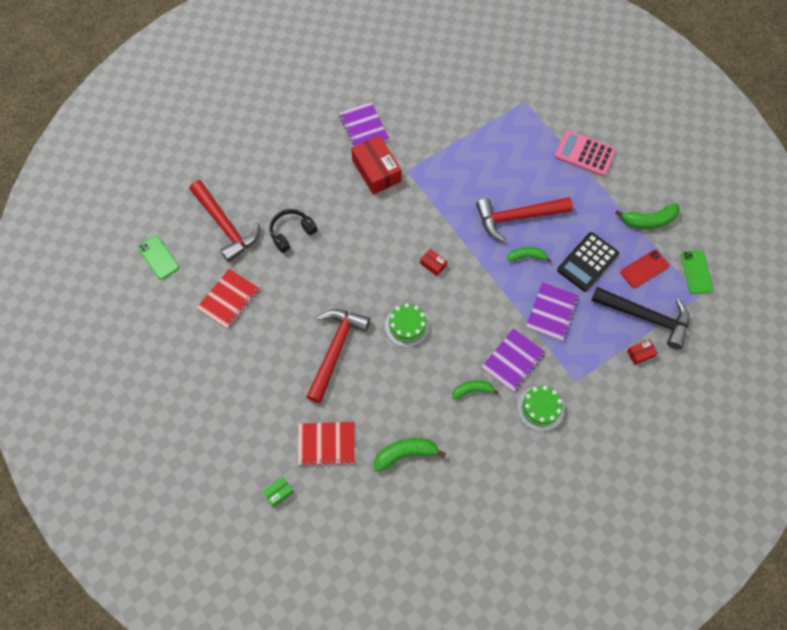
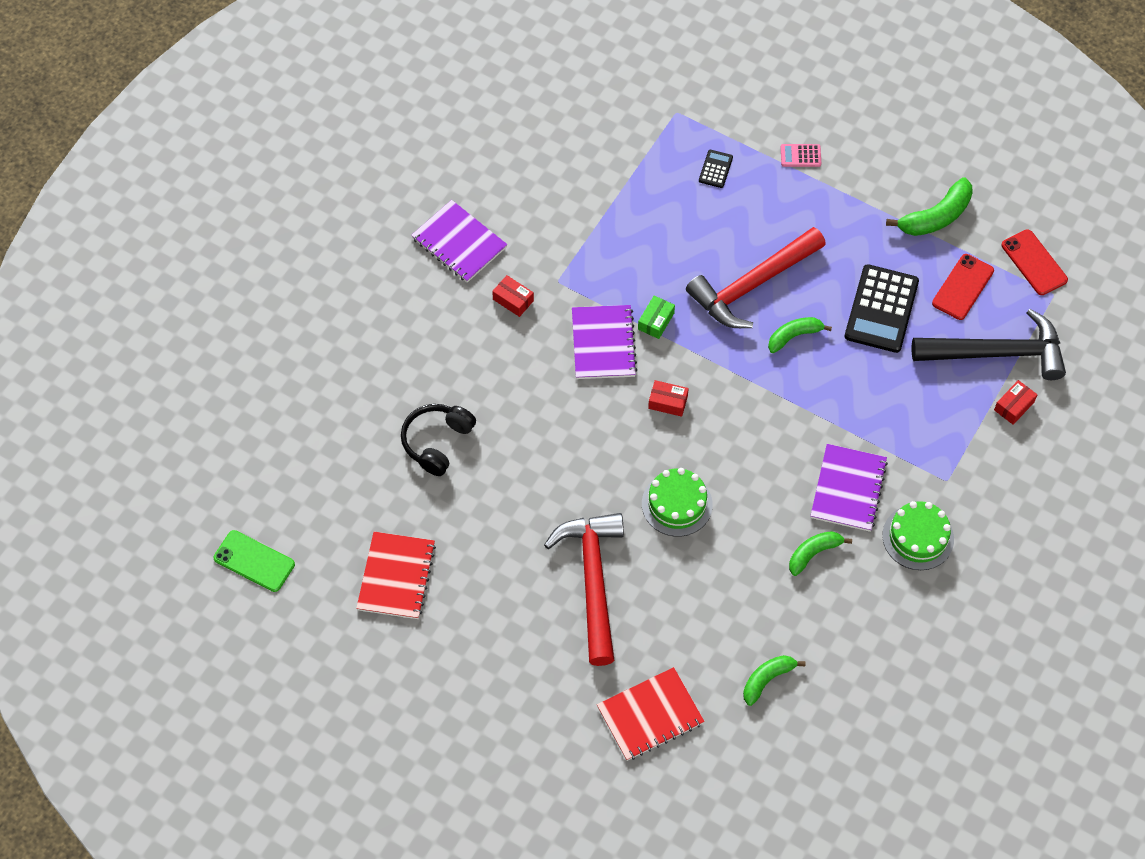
camera: 25 degrees left, 5 degrees down
red hammer [190,180,260,262] -> none
green box [262,477,294,507] -> green box moved to [638,296,675,339]
red box [351,135,401,195] -> red box [492,275,534,317], size x0.46
green banana [374,438,446,472] -> green banana [743,655,806,706], size x0.66
purple notebook [526,282,579,341] -> purple notebook moved to [572,305,637,379]
pink calculator [554,130,616,177] -> pink calculator [781,144,821,167], size x0.47
green phone [681,250,713,294] -> red phone [1001,229,1068,295]
none -> black calculator [699,150,733,188]

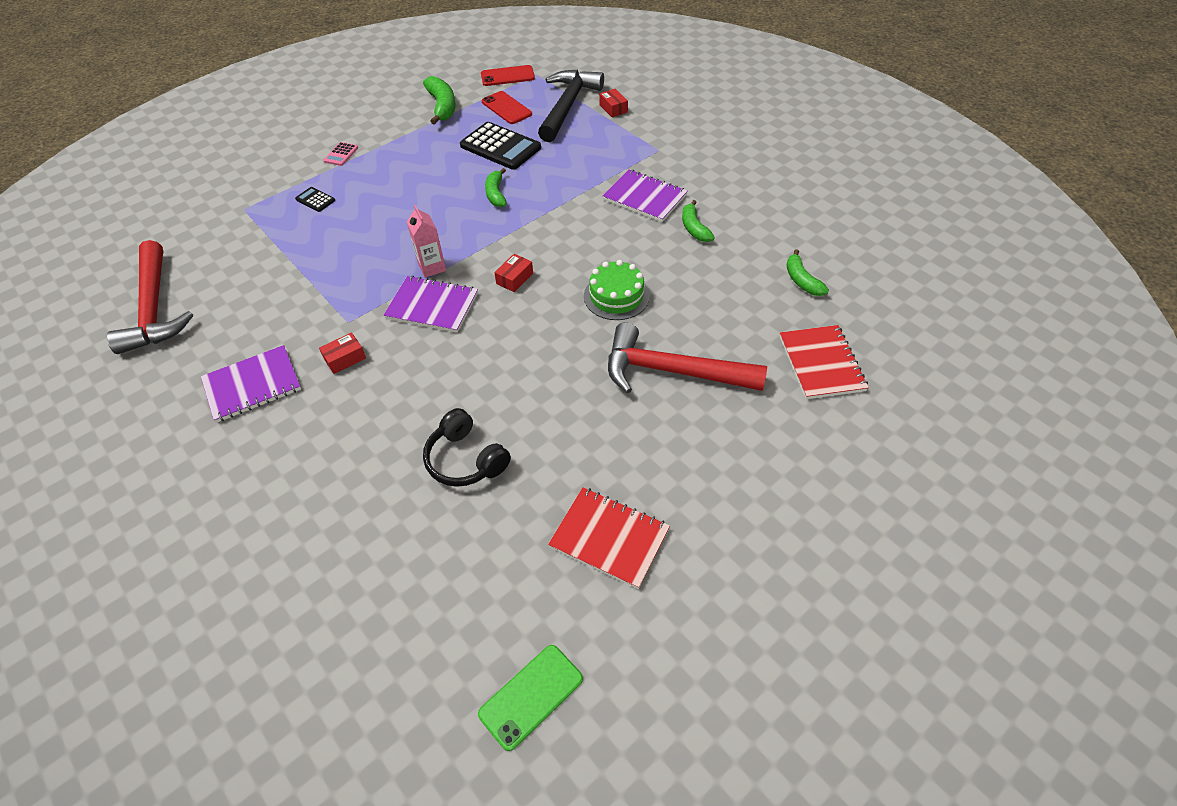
camera: 70 degrees left, 10 degrees down
green box [638,296,675,339] -> pink carton [407,205,446,278]
red hammer [686,227,826,328] -> red hammer moved to [107,240,193,354]
green cake [882,501,954,570] -> none

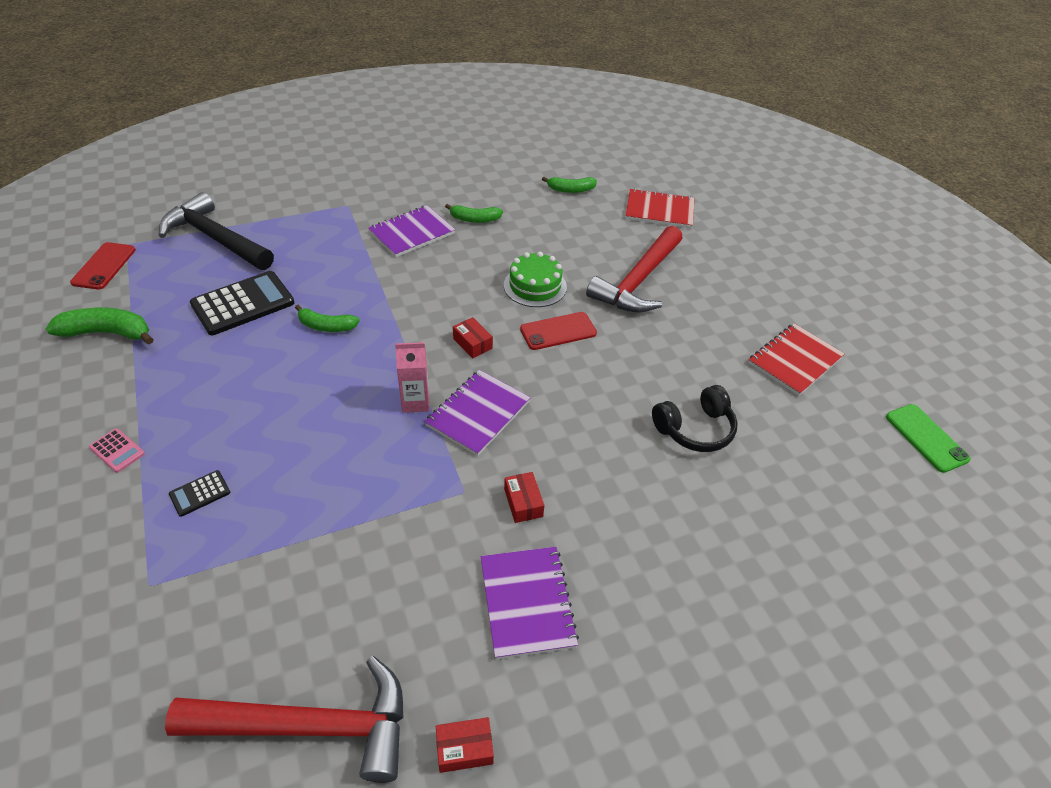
camera: 75 degrees left, 5 degrees down
red phone [482,91,532,124] -> red phone moved to [520,312,597,350]
red box [599,89,628,117] -> red box moved to [436,717,494,773]

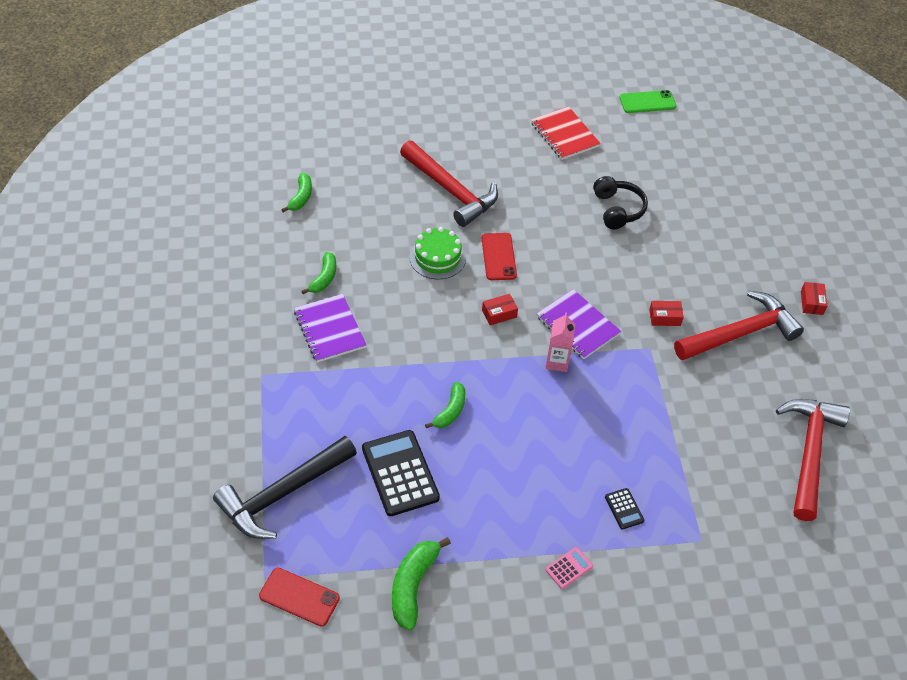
camera: 75 degrees left, 5 degrees up
red box [436,717,494,773] -> red box moved to [801,282,827,315]
purple notebook [481,547,579,659] -> red hammer [674,291,804,360]
red notebook [625,188,695,228] -> none

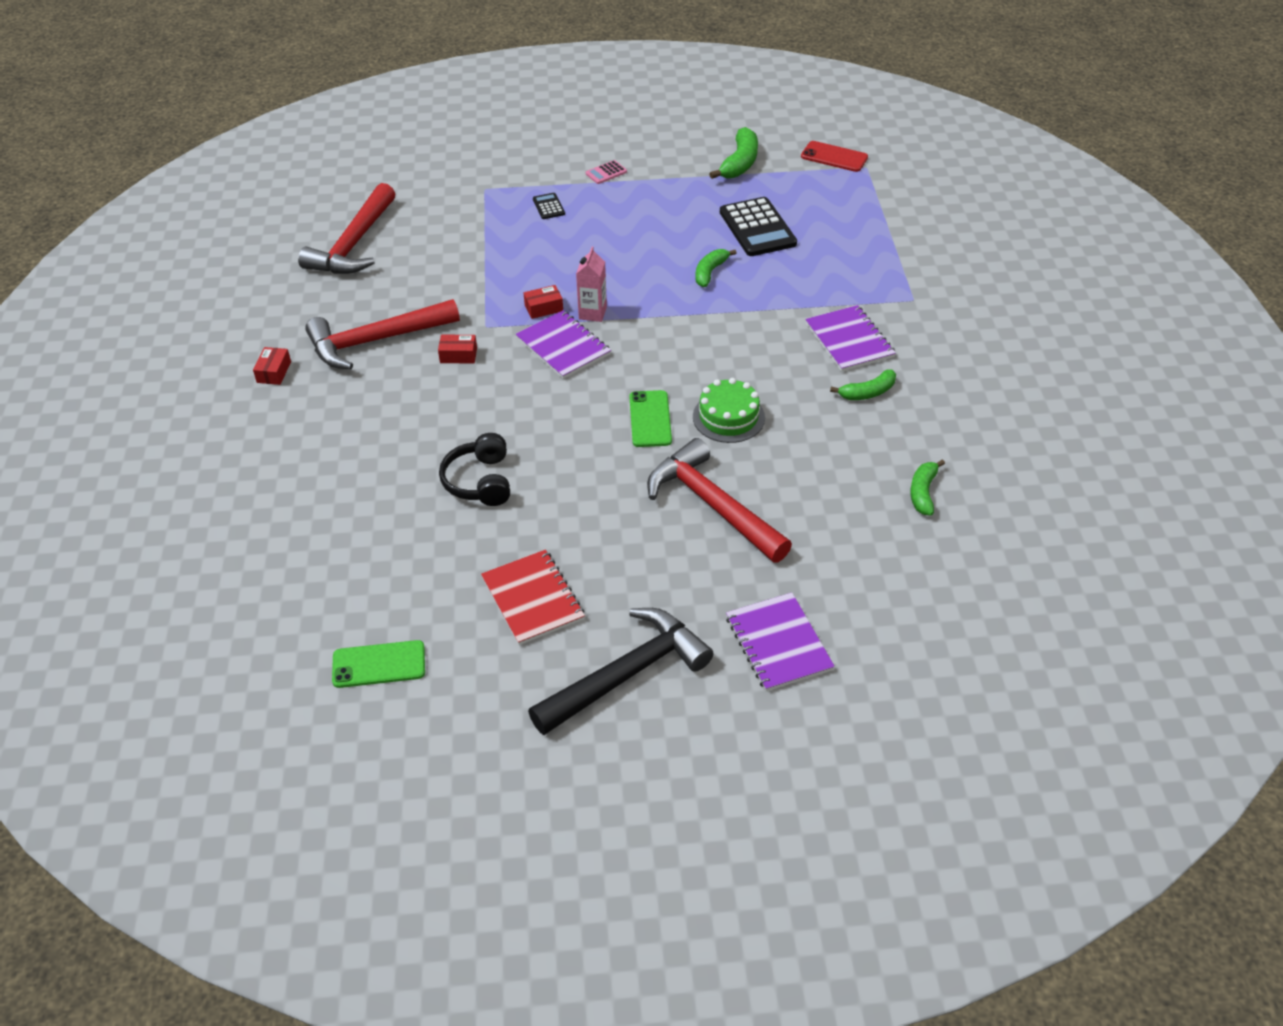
camera: 175 degrees left, 5 degrees down
black hammer [213,436,357,539] -> black hammer moved to [528,608,714,735]
green banana [302,252,336,294] -> green banana turned 135 degrees counterclockwise [830,369,896,400]
red phone [482,233,517,280] -> green phone [630,390,672,447]
red box [482,294,518,325] -> red box moved to [524,285,563,319]
none -> purple notebook [726,593,835,691]

